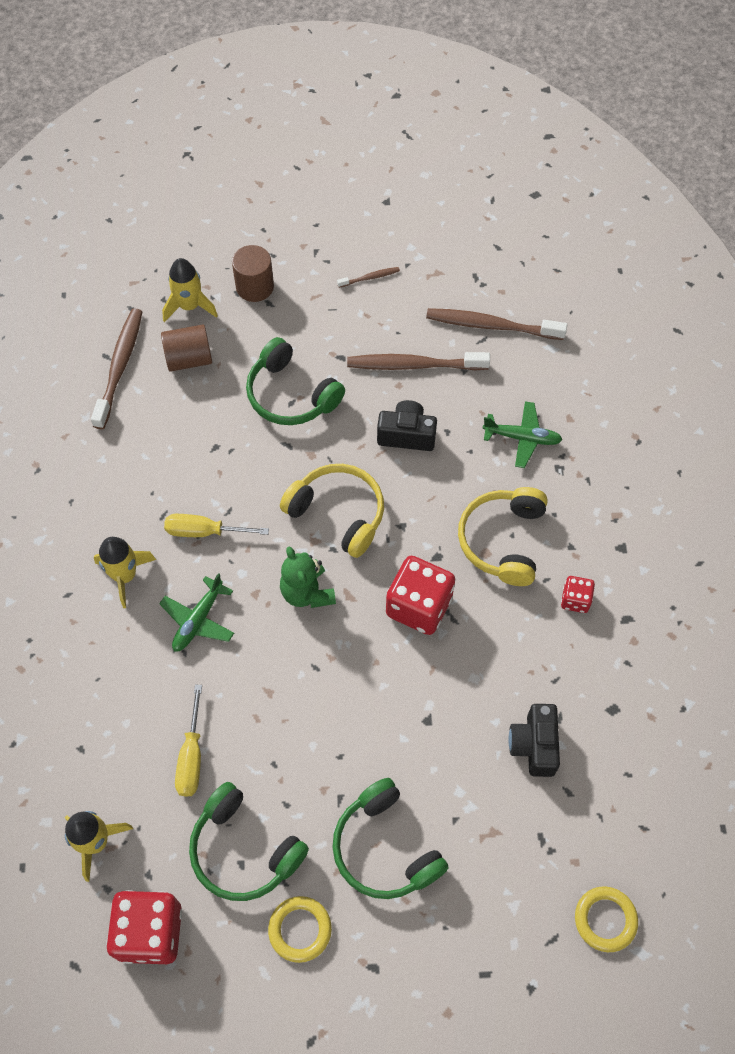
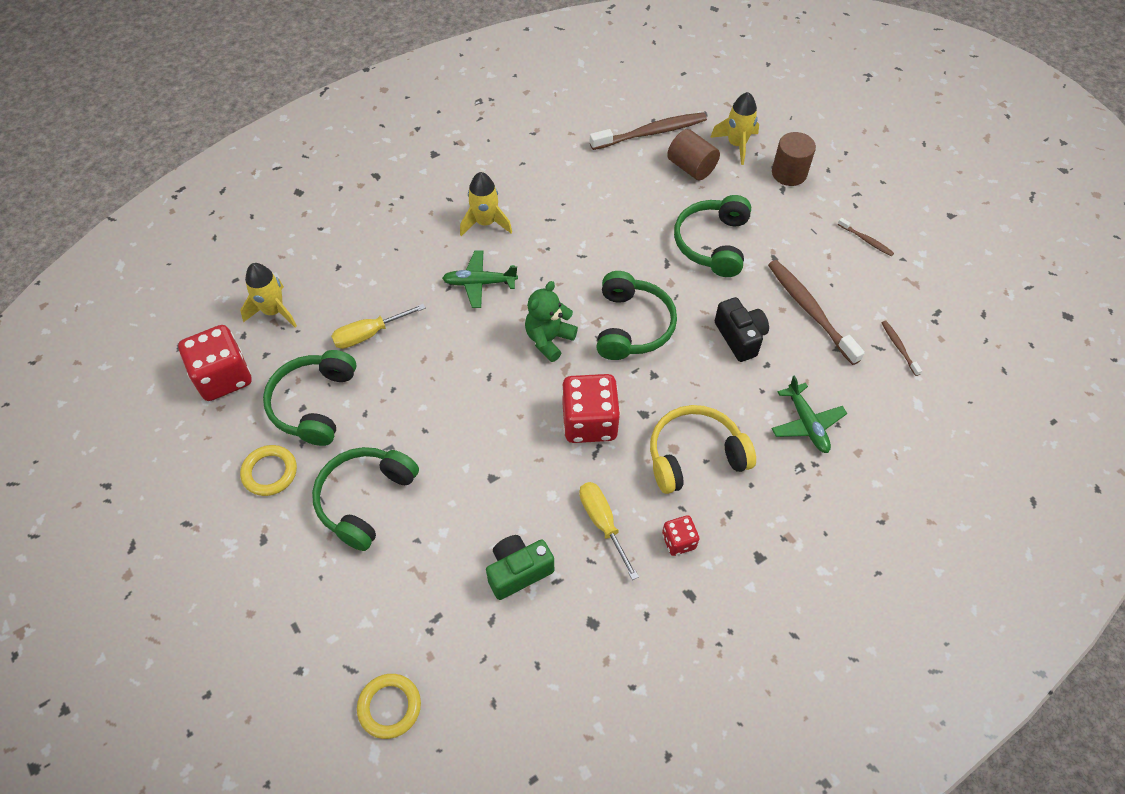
camera: 60 degrees right, 5 degrees down
yellow screwdriver [164,514,269,537] -> yellow screwdriver moved to [579,482,639,580]
yellow headphones [280,464,384,558] -> green headphones [596,271,677,360]
brown toothbrush [426,308,567,340] -> brown toothbrush [881,321,922,376], size x0.47
black camera [509,704,560,777] -> green camera [486,535,554,600]

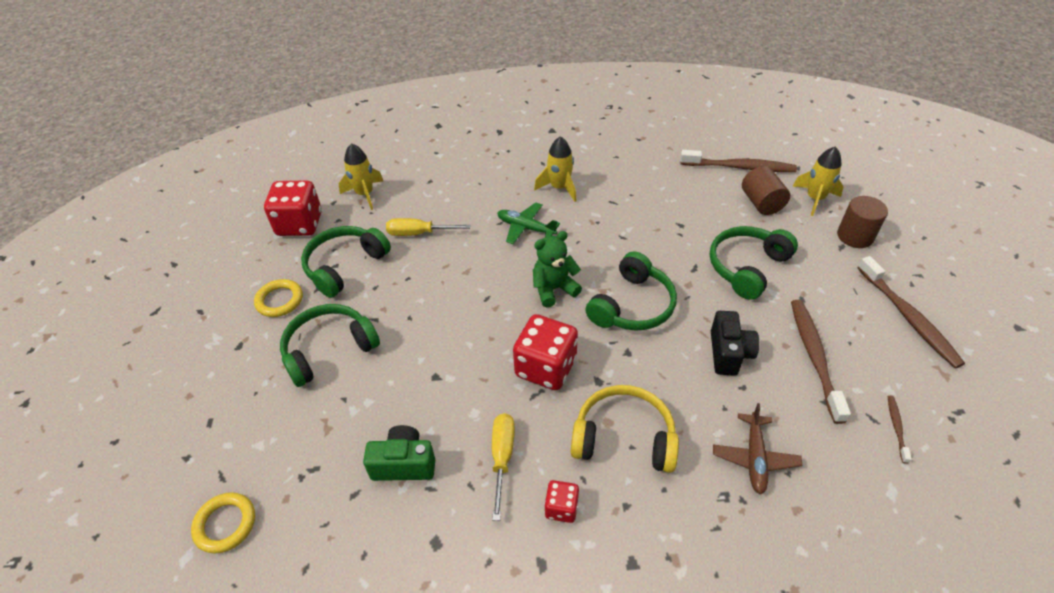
camera: 30 degrees right, 10 degrees down
green plane [772,375,847,453] -> brown plane [713,403,802,494]
brown toothbrush [838,218,894,256] -> brown toothbrush [858,256,965,368], size x2.11

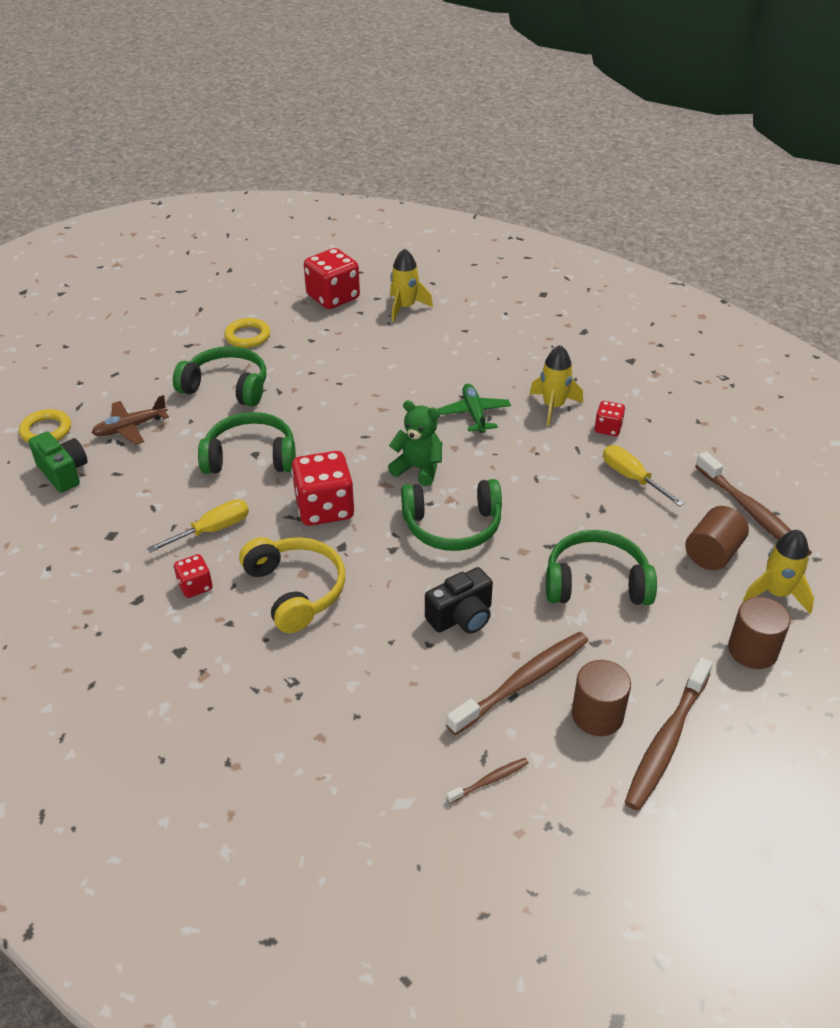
camera: 50 degrees right, 5 degrees down
green headphones [301,226,391,298] -> green headphones moved to [198,412,296,474]
green camera [363,425,435,481] -> green camera moved to [29,431,88,493]
yellow screwdriver [386,218,470,236] -> yellow screwdriver moved to [603,445,684,507]
brown plane [713,403,802,494] -> brown plane moved to [92,395,169,445]
none -> brown cylinder [572,660,631,736]
none -> red dice [595,401,625,436]

